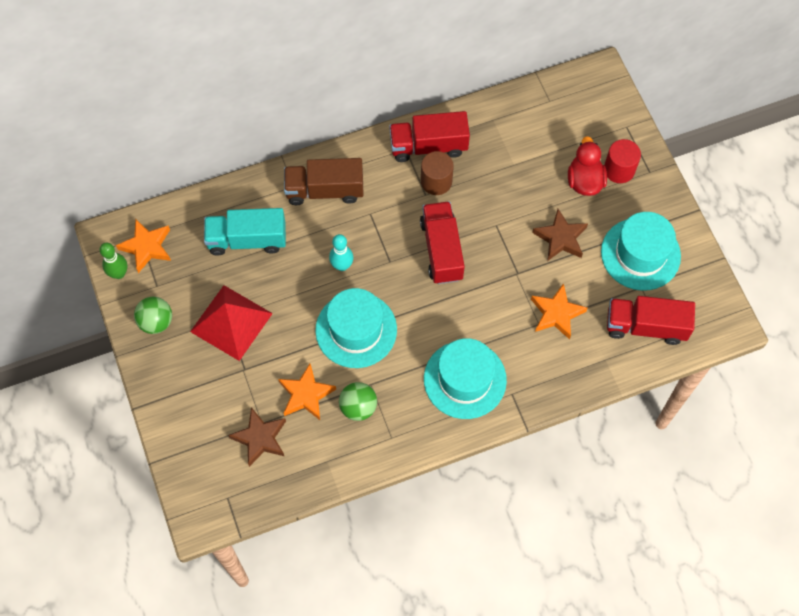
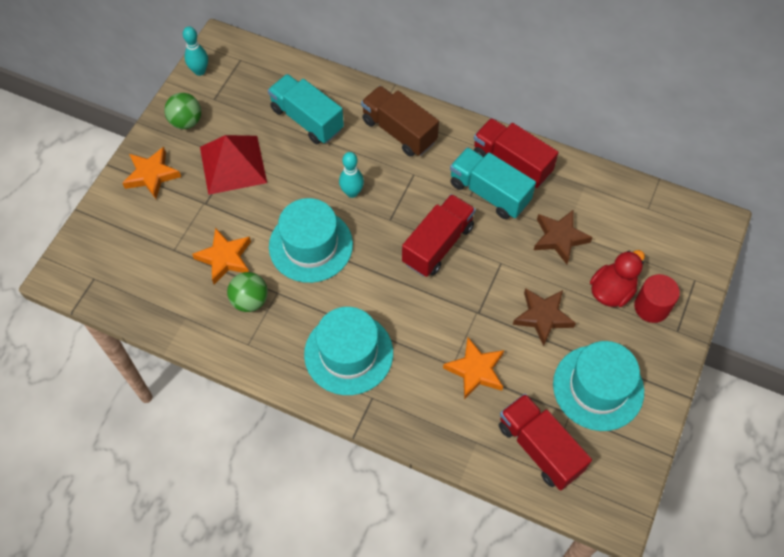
camera: 45 degrees right, 5 degrees down
green bowling pin [100,243,127,279] -> turquoise bowling pin [183,26,208,76]
orange star [116,220,171,273] -> orange star moved to [123,147,181,199]
brown star [228,407,286,467] -> brown star moved to [534,209,593,264]
brown cylinder [421,151,454,195] -> turquoise truck [450,147,536,219]

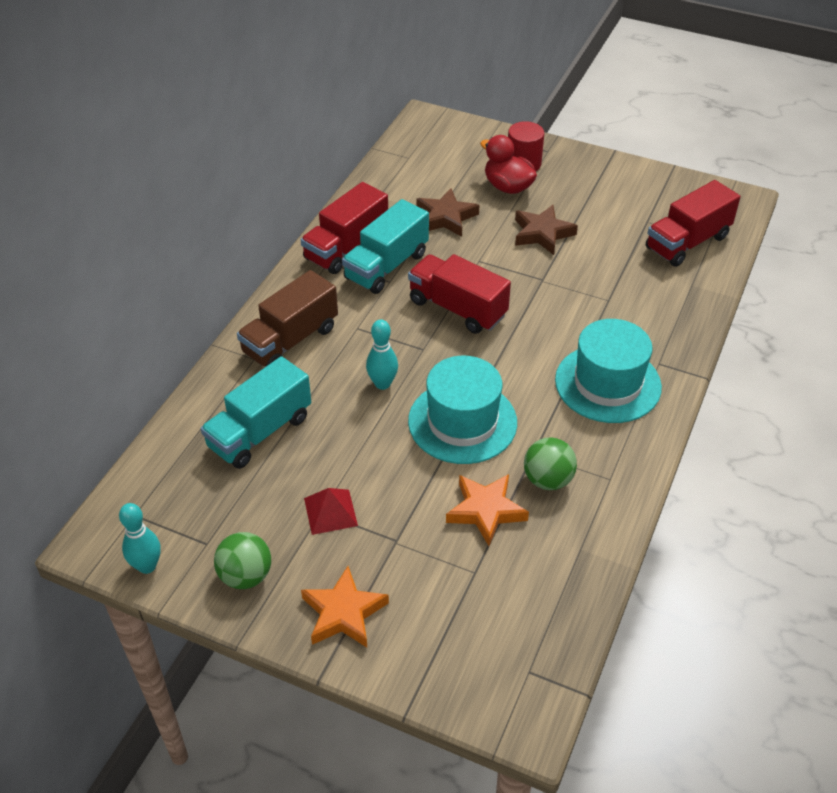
camera: 90 degrees left, 15 degrees down
red pyramid [200,135,267,195] -> red pyramid [304,488,358,535], size x0.54
orange star [443,338,504,399] -> none
turquoise hat [553,341,644,431] -> none

